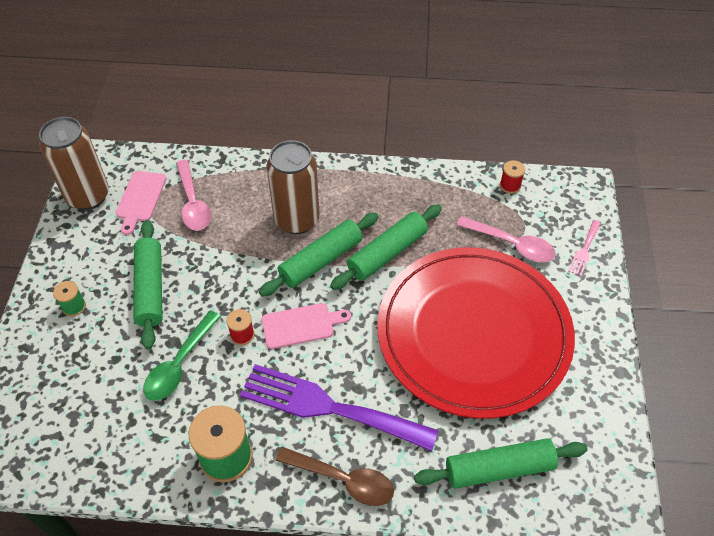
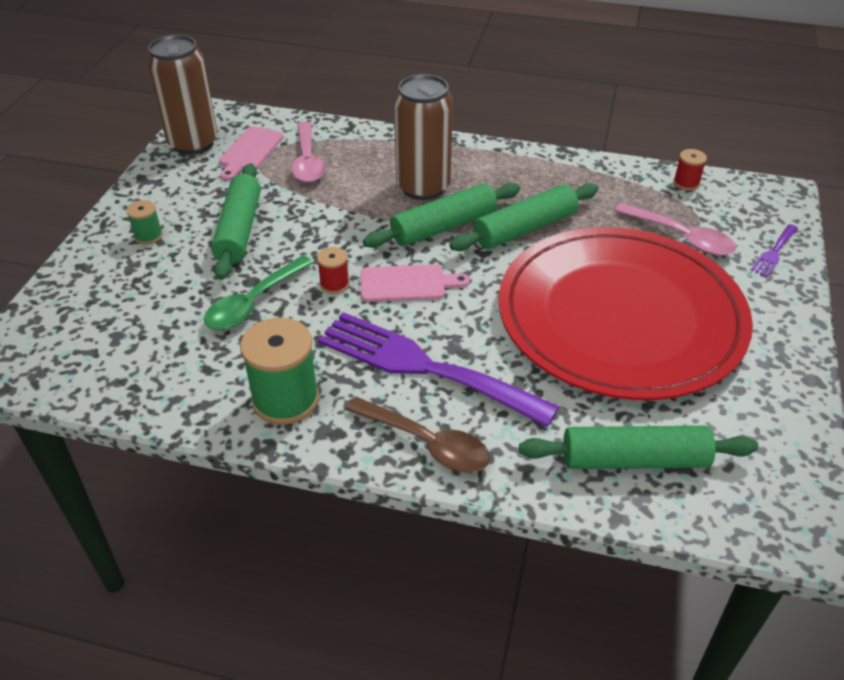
camera: 10 degrees right, 10 degrees down
pink fork [568,220,601,276] -> purple fork [751,224,798,277]

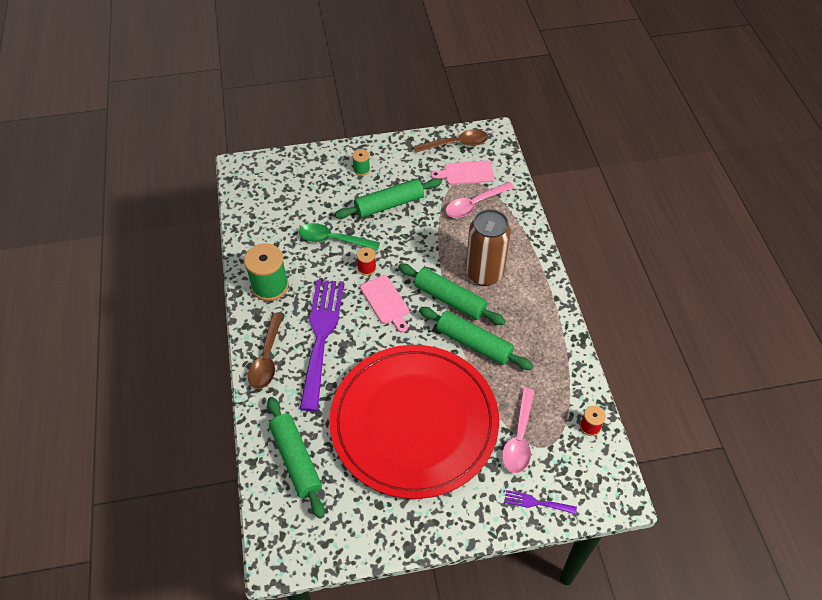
camera: 65 degrees right, 10 degrees up
brown can [147,35,218,155] -> brown spoon [414,129,488,152]

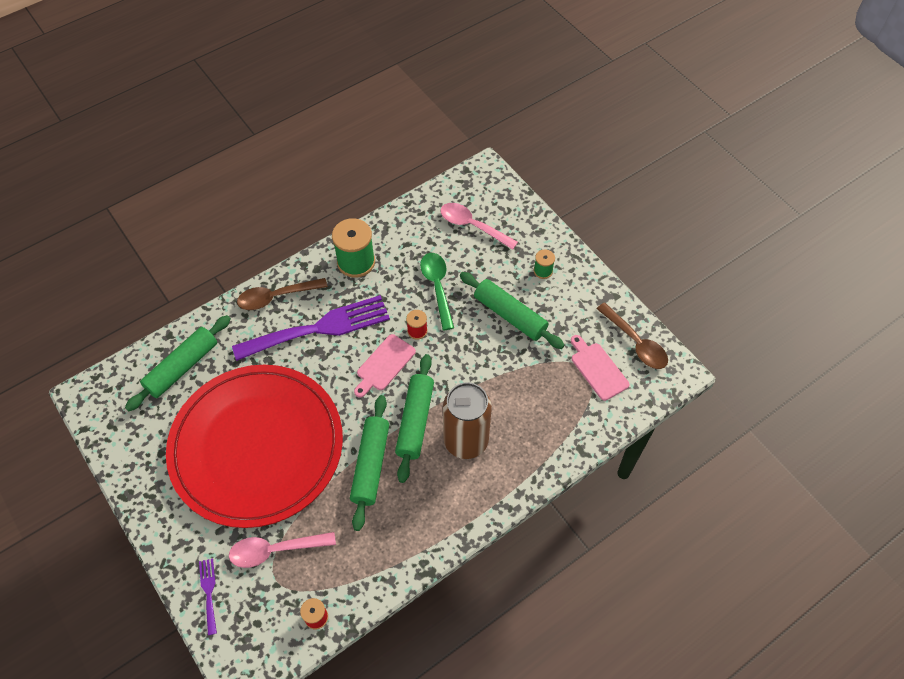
camera: 65 degrees right, 5 degrees up
pink spoon [446,182,514,218] -> pink spoon moved to [440,203,518,250]

